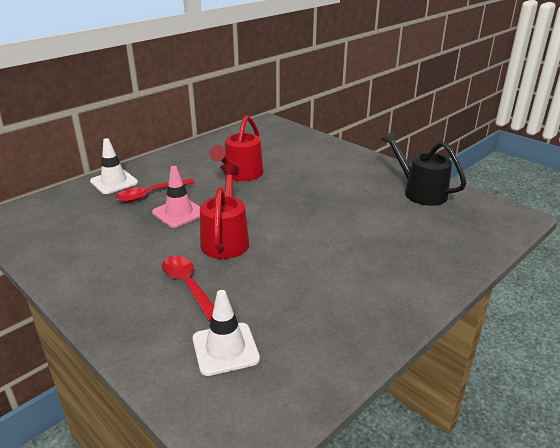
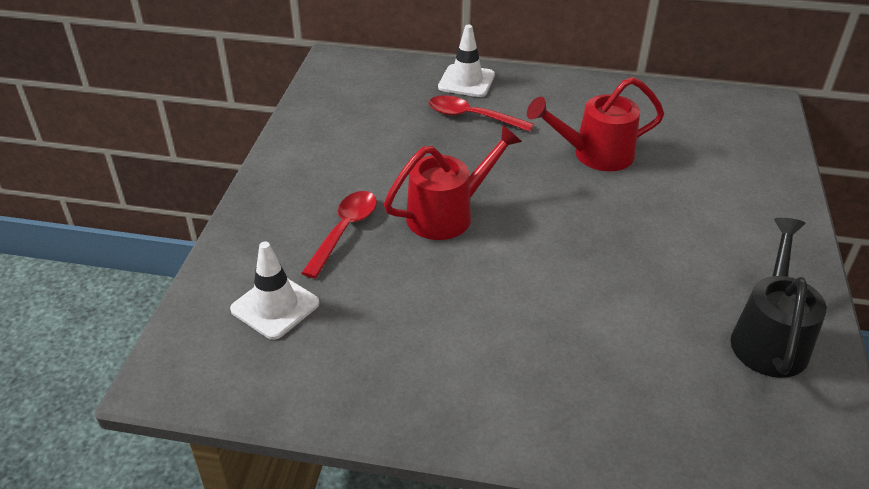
camera: 55 degrees right, 10 degrees up
pink traffic cone [152,166,200,228] -> none

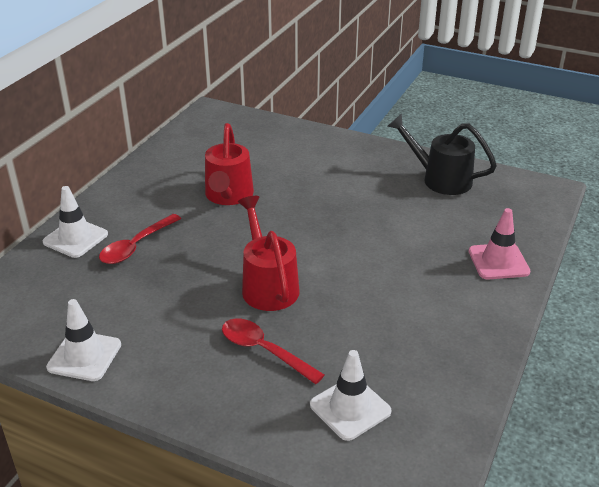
camera: 75 degrees left, 5 degrees down
none -> white traffic cone [46,299,121,381]
none -> pink traffic cone [469,208,530,279]

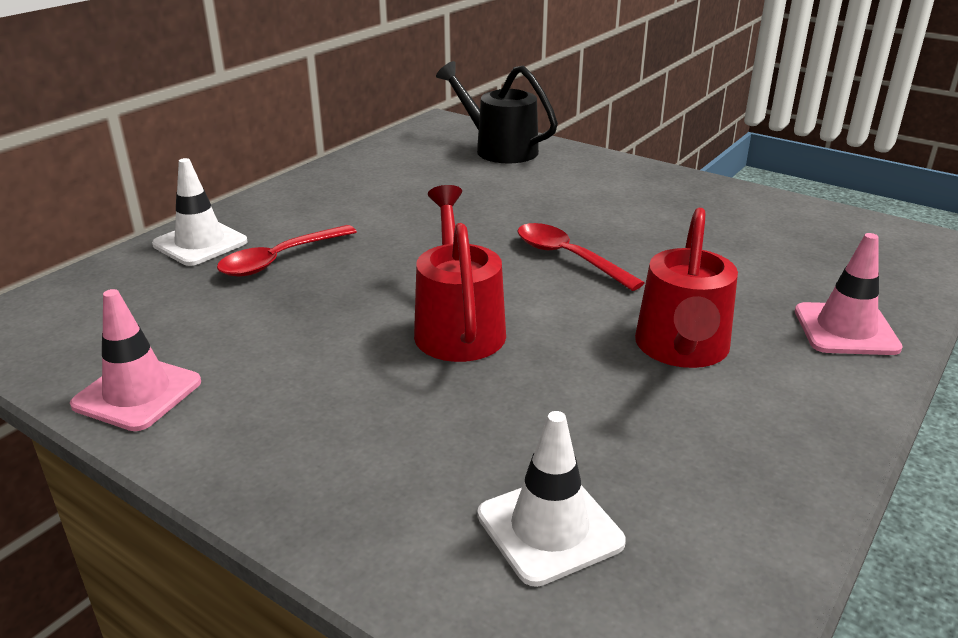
camera: 10 degrees right, 5 degrees down
white traffic cone [46,299,121,381] -> pink traffic cone [70,289,201,431]
red watering can [205,123,254,205] -> red watering can moved to [635,208,738,368]
red spoon [222,318,325,384] -> red spoon moved to [517,223,645,291]
black watering can [387,114,497,195] -> black watering can moved to [436,61,558,163]

